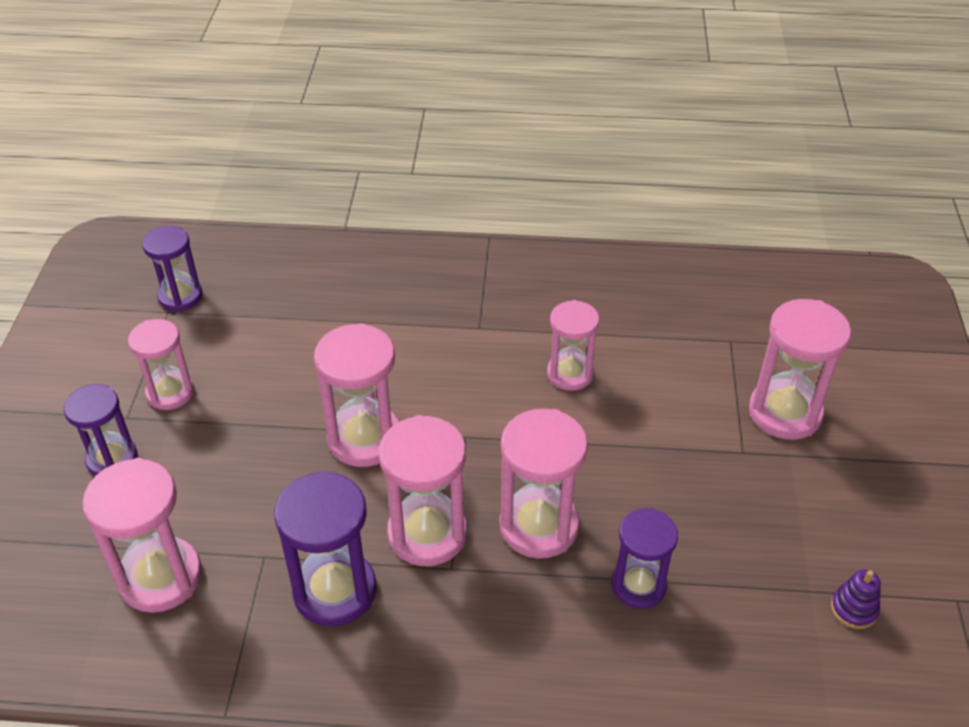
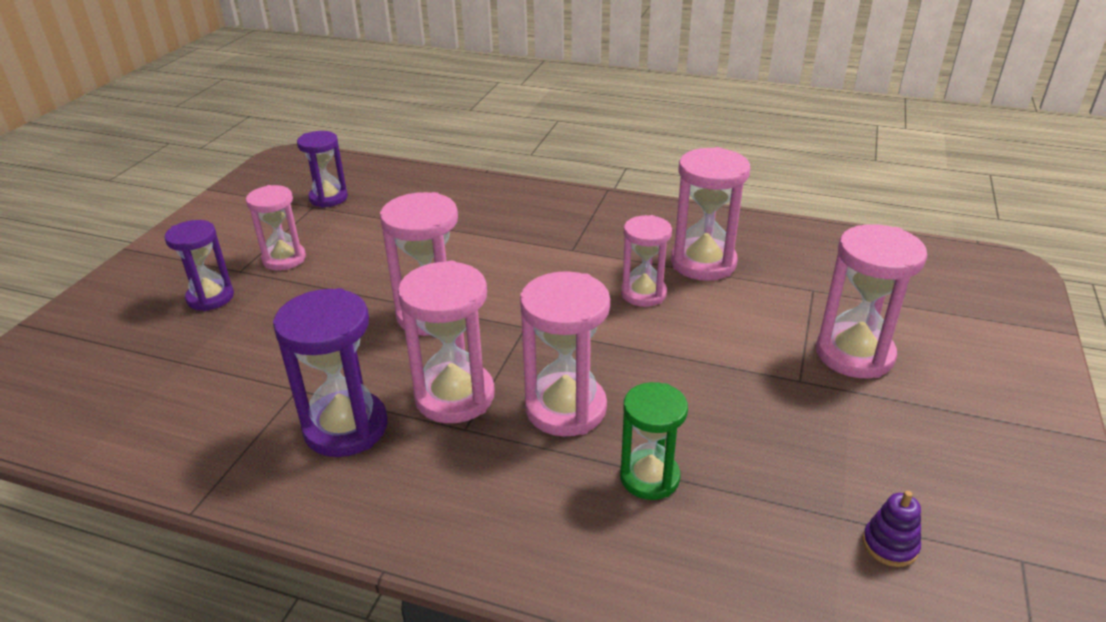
camera: 15 degrees right, 10 degrees down
pink hourglass [82,458,202,613] -> pink hourglass moved to [671,147,750,281]
purple hourglass [612,508,678,609] -> green hourglass [620,382,688,500]

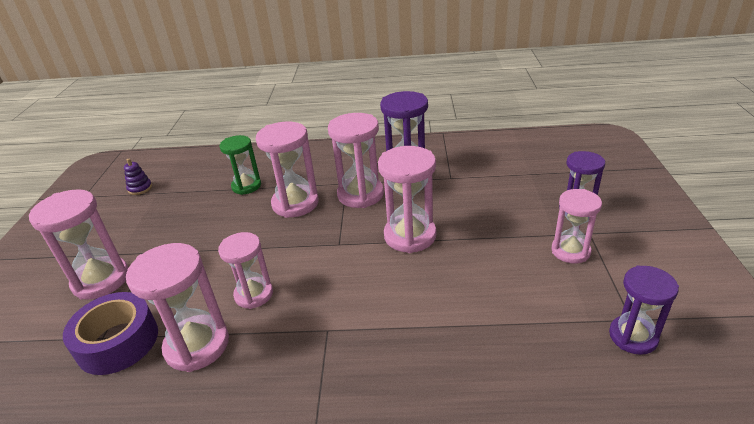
camera: 165 degrees right, 0 degrees up
none -> purple tape [63,292,158,375]

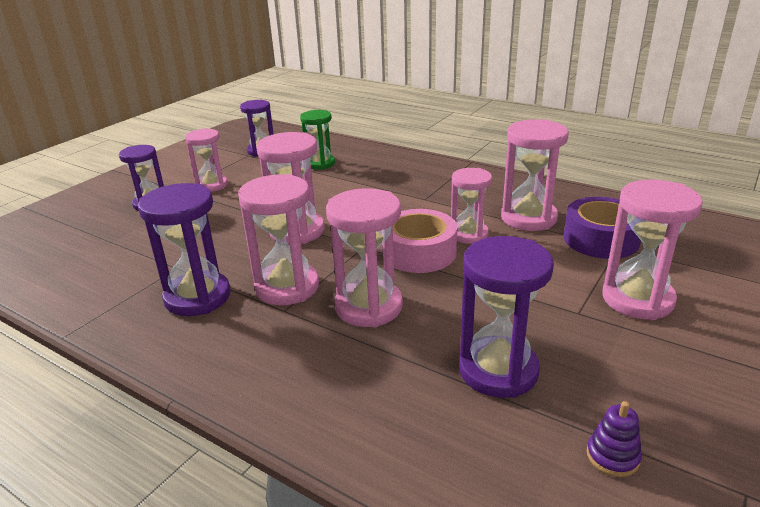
camera: 150 degrees left, 5 degrees down
green hourglass [220,135,261,195] -> green hourglass moved to [300,110,335,170]
none -> pink tape [382,209,457,273]
none -> purple hourglass [459,236,554,398]

